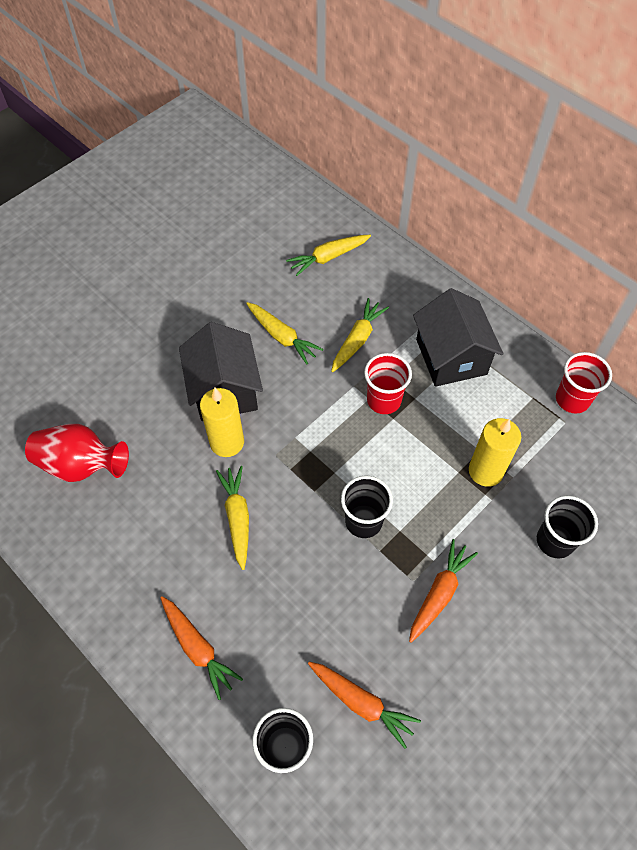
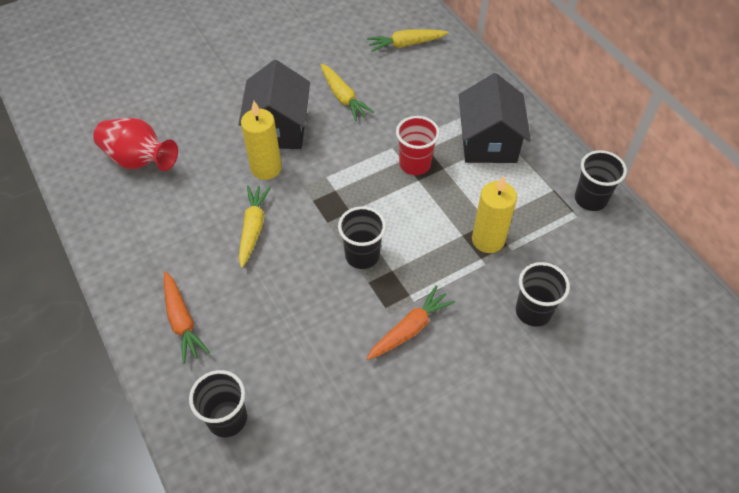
camera: 15 degrees right, 5 degrees down
orange carrot [308,662,421,749] -> none
yellow carrot [331,298,389,372] -> none
red cup [556,352,612,414] -> black cup [575,150,627,211]

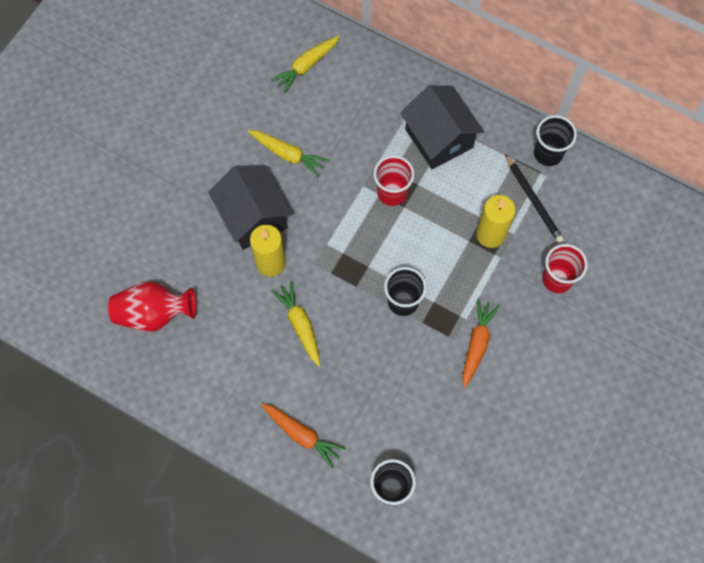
camera: 30 degrees left, 15 degrees up
black cup [516,262,570,327] -> red cup [542,244,588,293]
none -> black pencil [505,154,564,243]

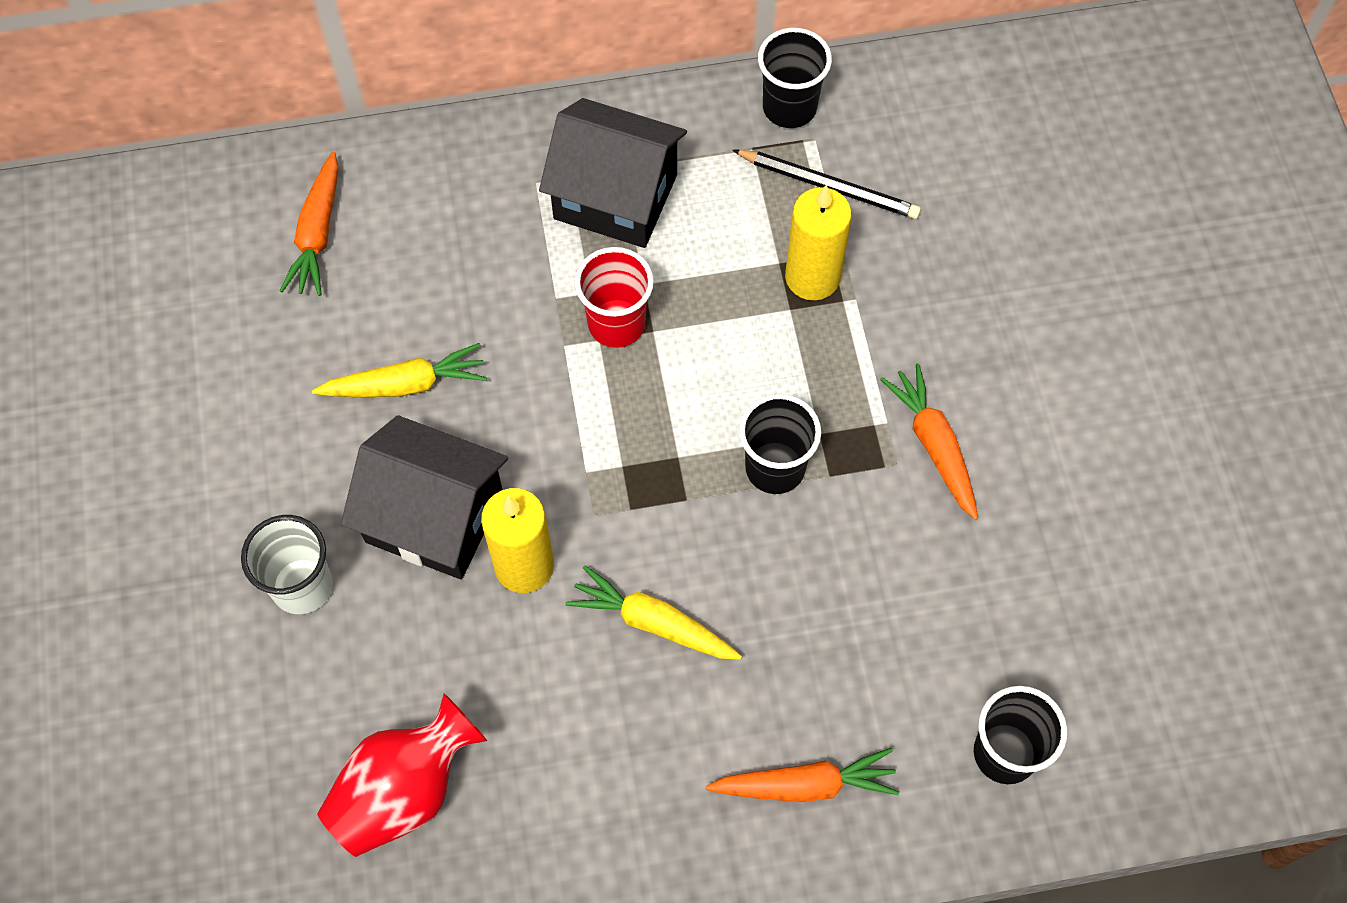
camera: 40 degrees left, 5 degrees down
yellow carrot [270,36,340,93] -> orange carrot [280,152,338,296]
red cup [542,244,588,293] -> none
none -> white cup [241,515,333,614]

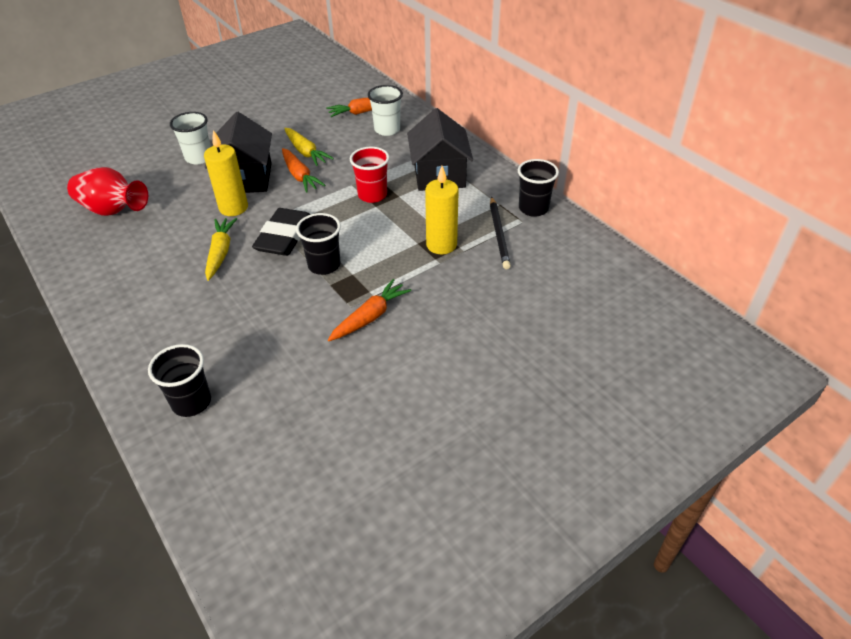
camera: 65 degrees right, 20 degrees down
orange carrot [706,748,899,802] -> orange carrot moved to [282,148,325,193]
none -> black eraser [252,208,311,256]
none -> white cup [368,85,403,136]

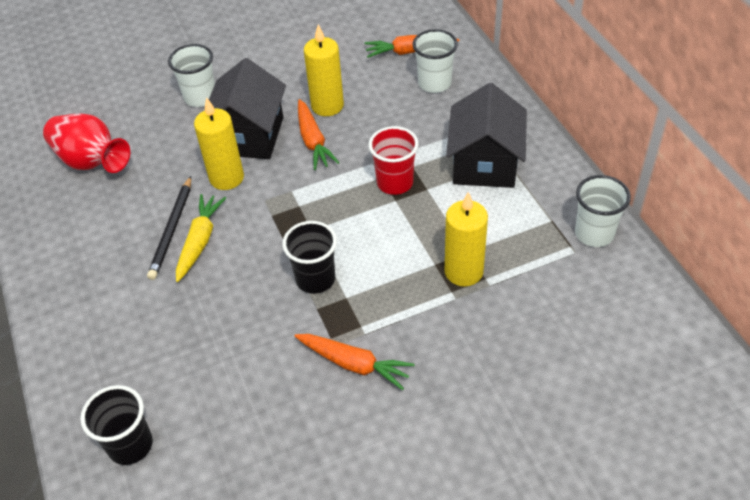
camera: 15 degrees right, 5 degrees up
black eraser [252,208,311,256] -> none
yellow carrot [284,128,334,166] -> yellow candle [304,24,344,116]
orange carrot [328,279,411,341] -> orange carrot turned 60 degrees clockwise [295,334,415,390]
black pencil [490,197,511,269] -> black pencil moved to [147,176,191,280]
black cup [518,159,559,217] -> white cup [575,175,631,247]

